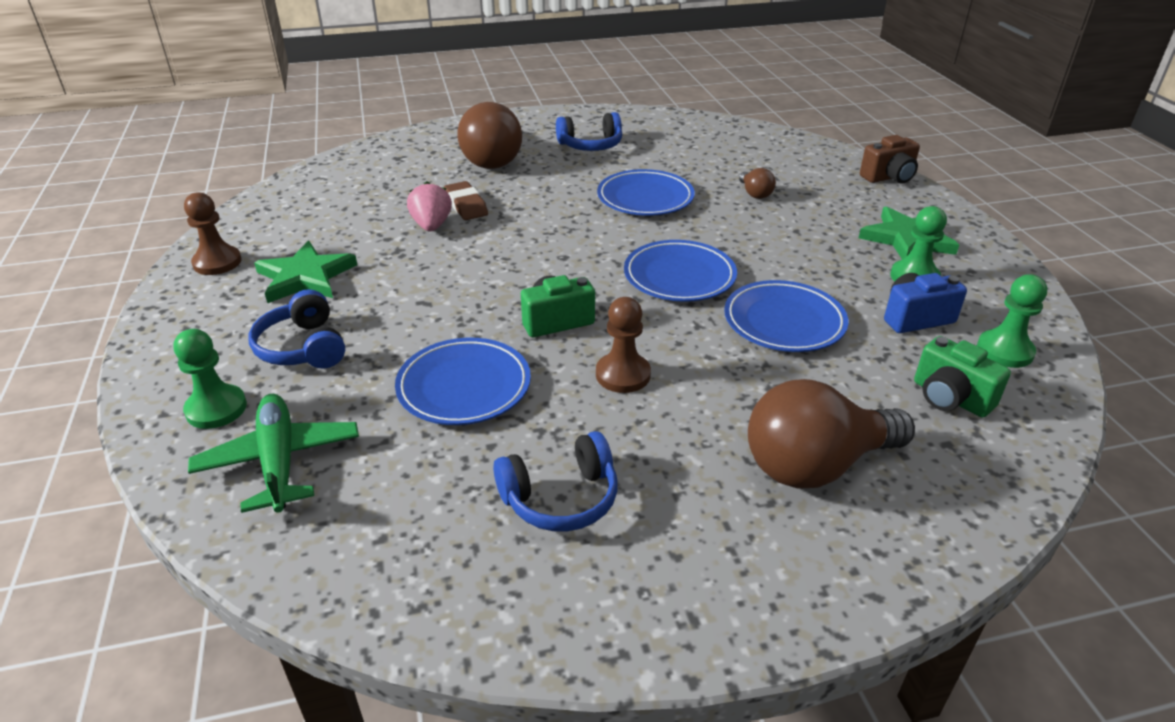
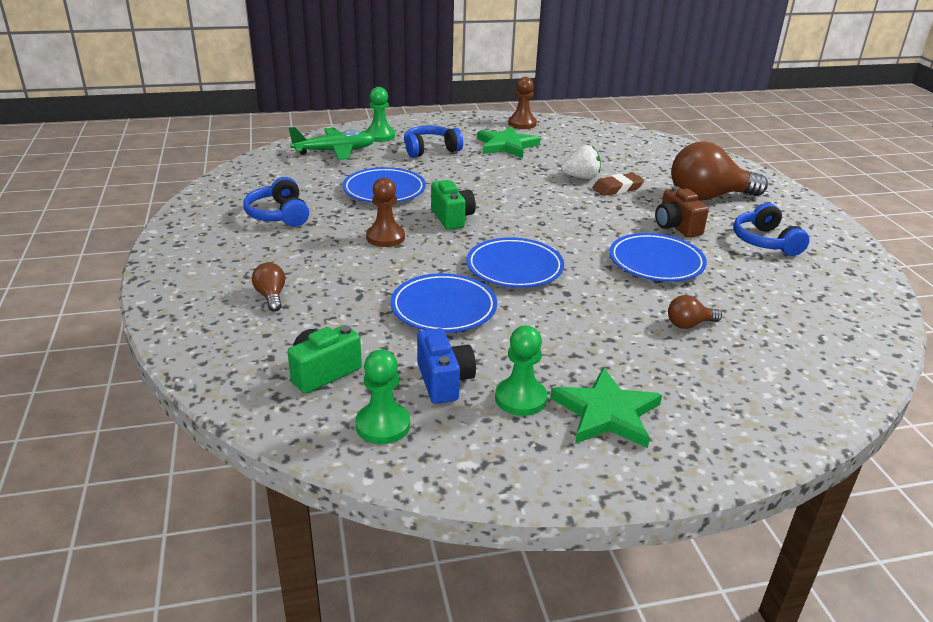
camera: 90 degrees right, 5 degrees down
pink strawberry [407,181,452,231] -> white strawberry [561,145,601,179]
brown light bulb [748,379,915,489] -> brown light bulb [252,262,285,312], size x0.45
brown camera [860,135,920,184] -> brown camera moved to [655,186,709,238]

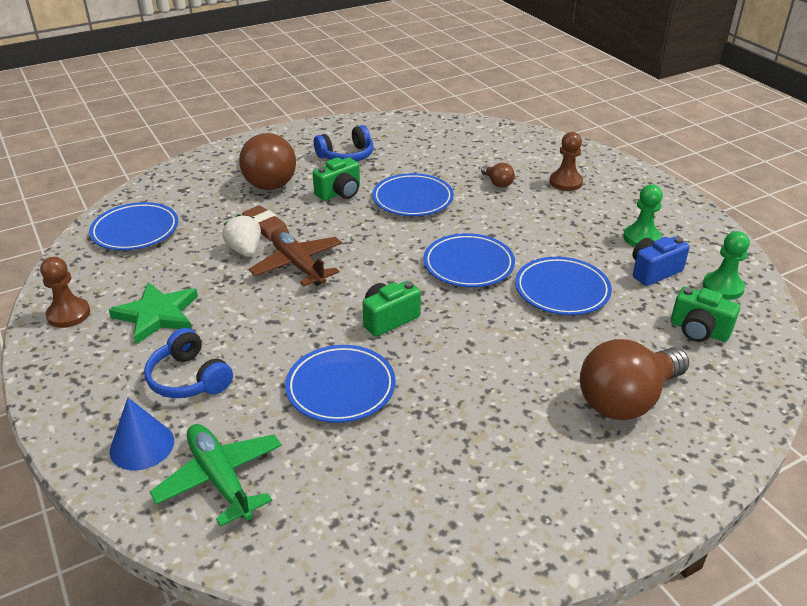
camera: 105 degrees left, 5 degrees up
blue headphones [243,177,309,227] -> none
brown light bulb [252,262,285,312] -> brown light bulb [580,339,689,420], size x2.24
green pawn [365,87,395,142] -> blue cone [110,398,174,470]
brown pawn [366,178,405,247] -> brown pawn moved to [549,132,583,191]
green star [550,367,662,448] -> none
brown camera [655,186,709,238] -> green camera [313,157,360,201]
none -> blue plate [89,202,178,250]
none -> brown plane [249,230,342,286]

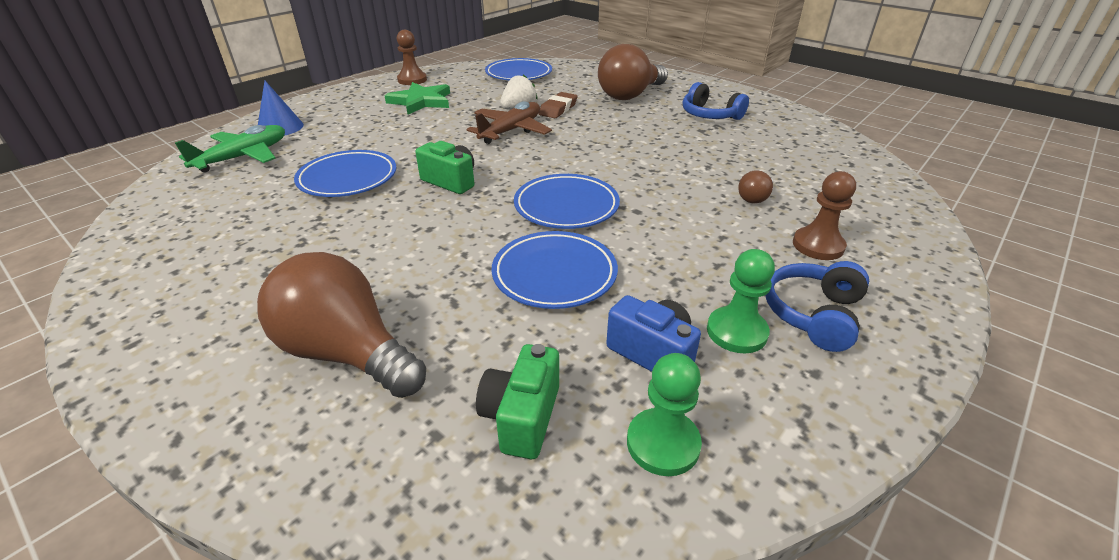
camera: 70 degrees right, 0 degrees up
blue headphones [144,328,233,398] -> blue headphones moved to [765,261,869,352]
green camera [313,157,360,201] -> none
blue plate [372,173,454,216] -> none

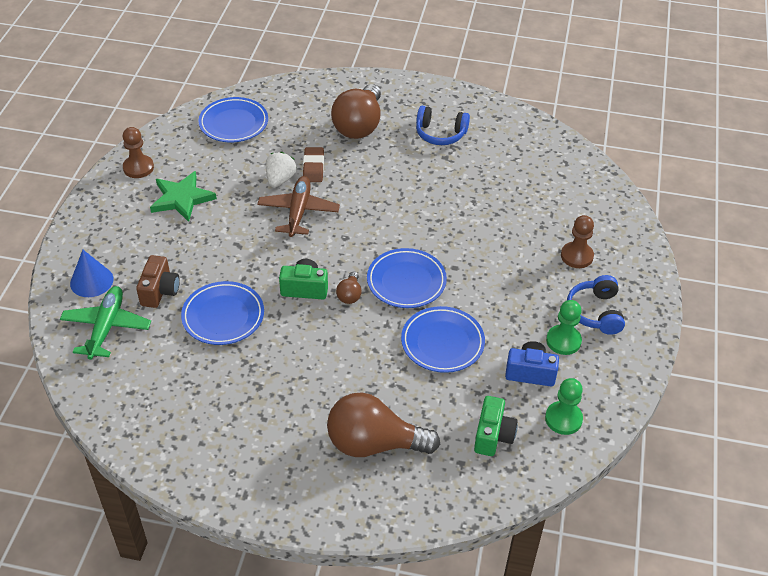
camera: 30 degrees left, 10 degrees up
green camera [476,344,559,459] -> green camera turned 150 degrees counterclockwise [474,396,518,456]
brown light bulb [738,170,773,204] -> brown light bulb moved to [336,271,362,304]
none -> brown camera [136,255,180,308]

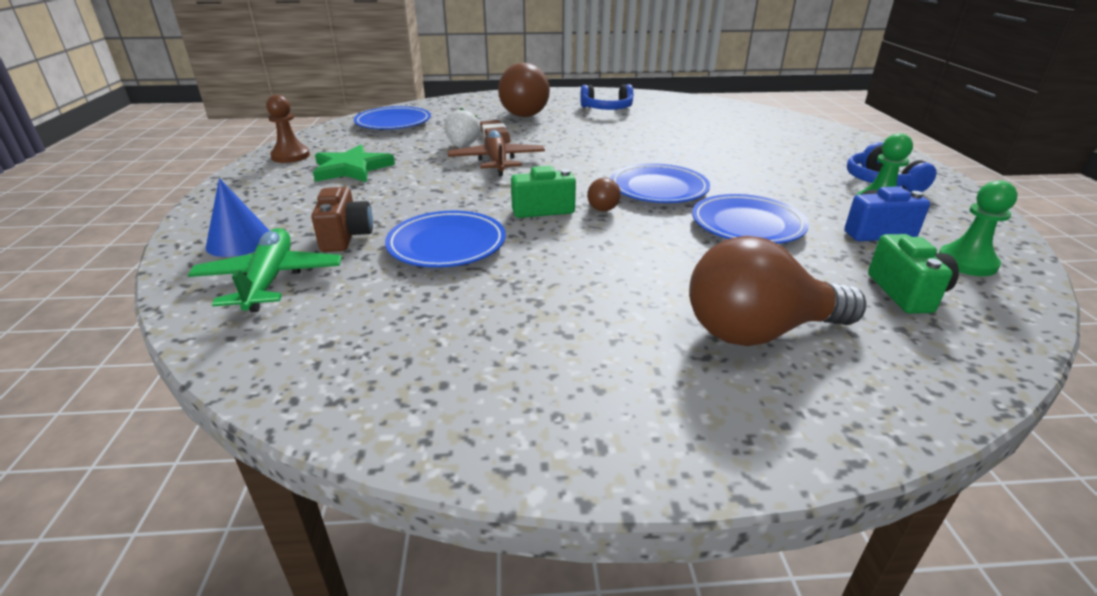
camera: 15 degrees left, 15 degrees down
brown pawn [561,215,594,268] -> none

